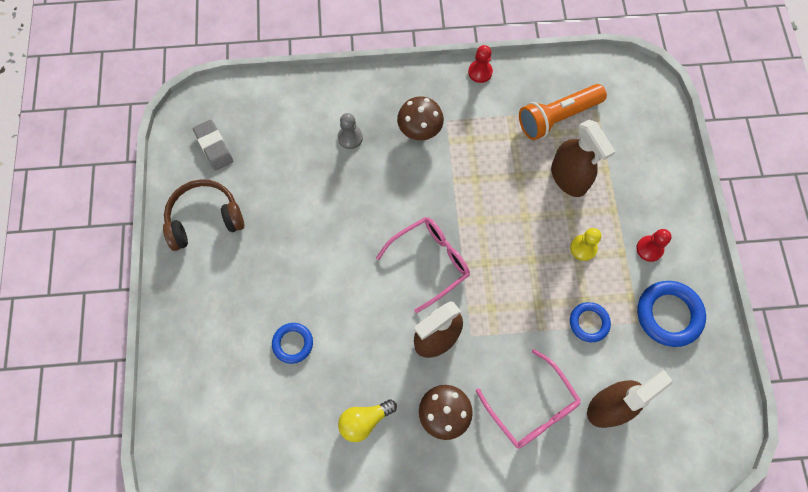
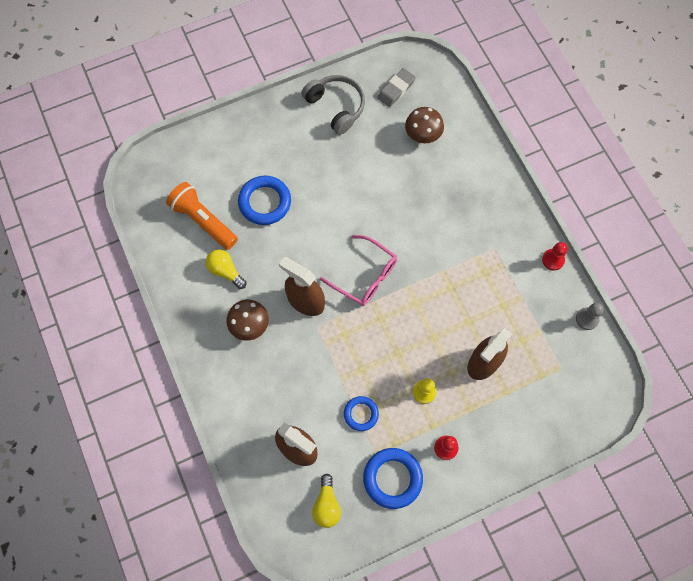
camera: 70 degrees right, 0 degrees up
brown headphones [163,179,244,251] -> grey headphones [302,75,365,135]
blue ring [272,323,313,364] -> blue ring [238,176,291,225], size x1.65
grey pawn [338,113,363,149] -> grey pawn moved to [576,303,604,330]
brown mushroom [397,96,444,140] -> brown mushroom moved to [405,107,444,143]
pink glasses [476,349,581,449] -> none
orange flashlight [519,84,607,140] -> orange flashlight moved to [166,182,238,250]
none -> yellow light bulb [312,474,341,528]

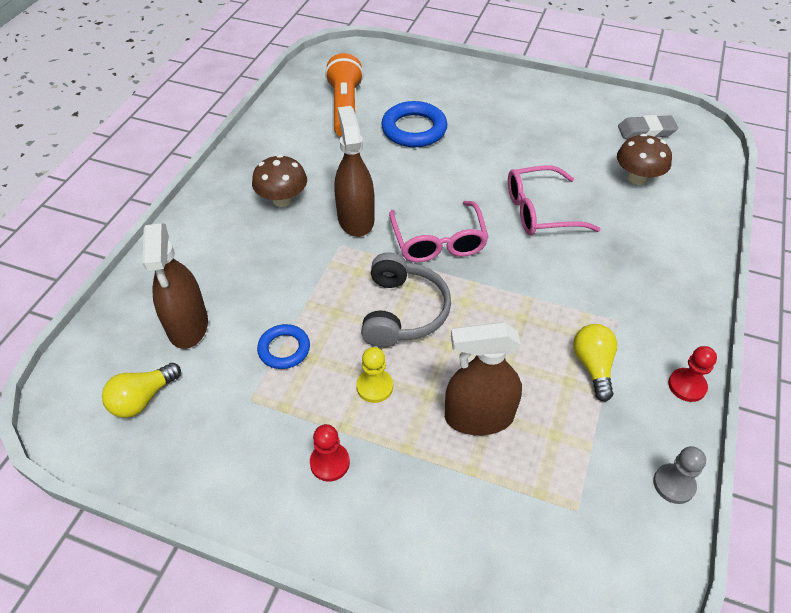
camera: 45 degrees right, 20 degrees down
yellow light bulb [206,249,247,289] -> yellow light bulb moved to [573,324,617,402]
grey headphones [302,75,365,135] -> grey headphones moved to [361,252,451,347]
blue ring [363,448,423,509] -> none
none -> pink glasses [508,165,600,235]

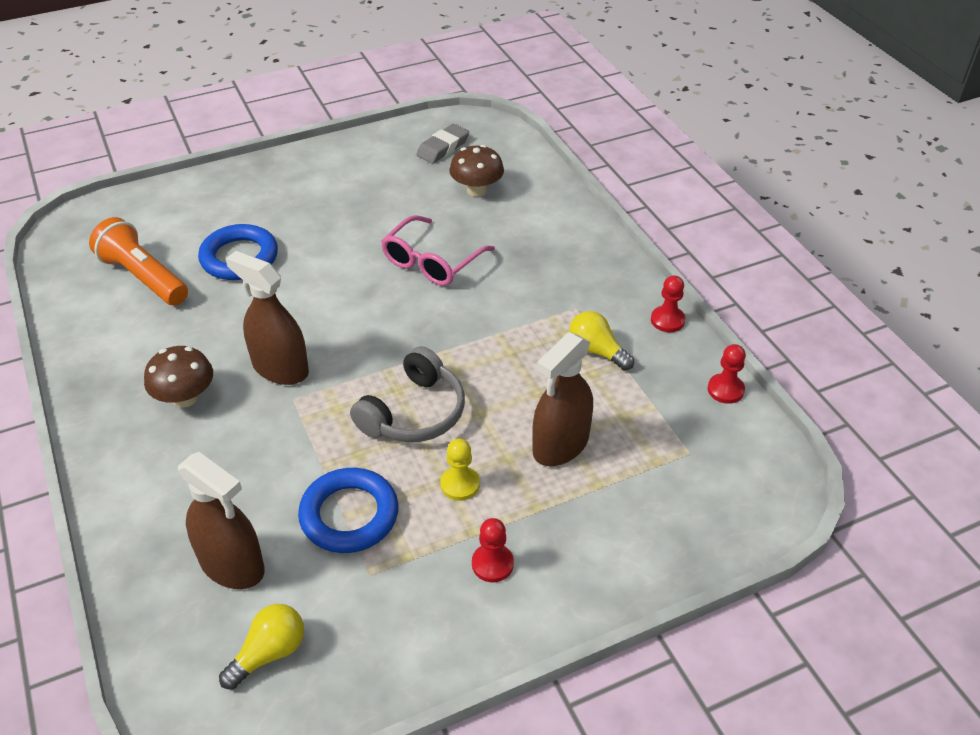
camera: 45 degrees left, 5 degrees down
yellow light bulb [102,363,181,418] -> yellow light bulb turned 135 degrees counterclockwise [219,604,304,690]
blue ring [257,324,310,369] -> blue ring [298,468,399,553], size x1.65
grey headphones [361,252,451,347] -> grey headphones turned 75 degrees clockwise [350,346,465,442]
pink glasses [389,201,489,262] -> none
grey pawn [653,446,706,504] -> red pawn [708,344,746,404]

